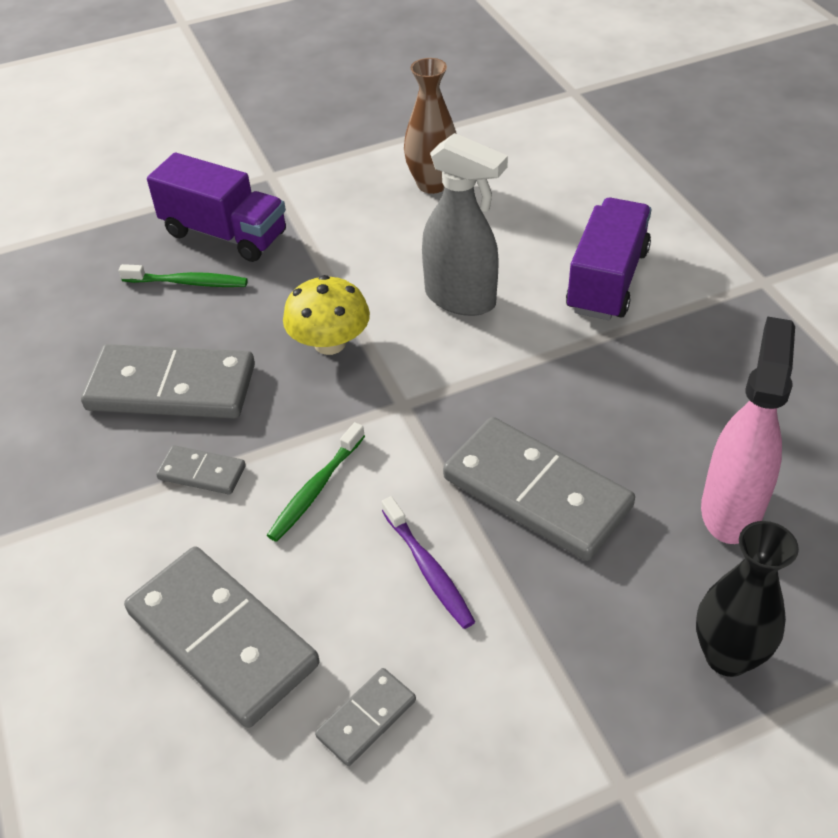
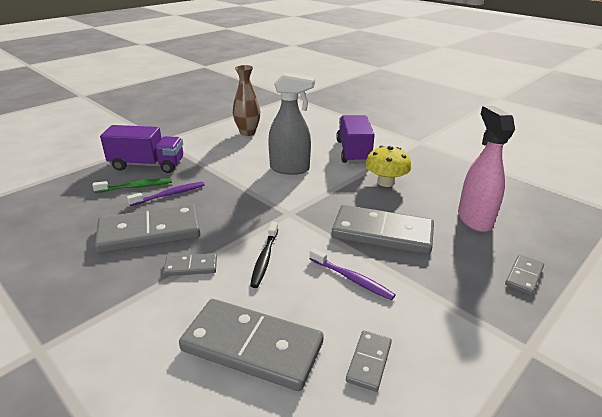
camera: 25 degrees left, 15 degrees down
green toothbrush [267,422,365,542] -> black toothbrush [250,222,278,288]
yellow mushroom [283,275,370,355] -> yellow mushroom moved to [365,146,411,187]
black vase [696,521,799,677] -> grey domino [505,255,544,295]
none -> purple toothbrush [127,182,205,206]

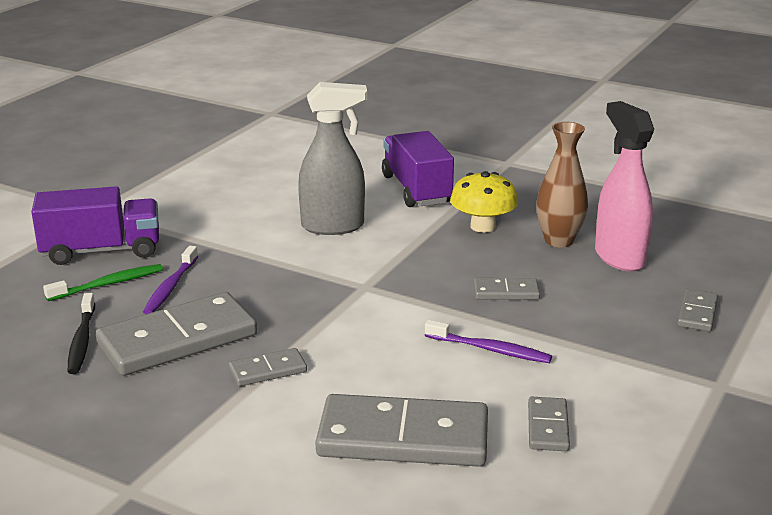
camera: 15 degrees left, 5 degrees down
purple toothbrush [127,182,205,206] -> purple toothbrush turned 150 degrees clockwise [143,246,198,314]
brown vase [233,65,260,136] -> brown vase moved to [536,122,588,247]
black toothbrush [250,222,278,288] -> black toothbrush moved to [68,293,95,374]
grey domino [332,205,434,255] -> grey domino [473,278,540,300], size x0.47

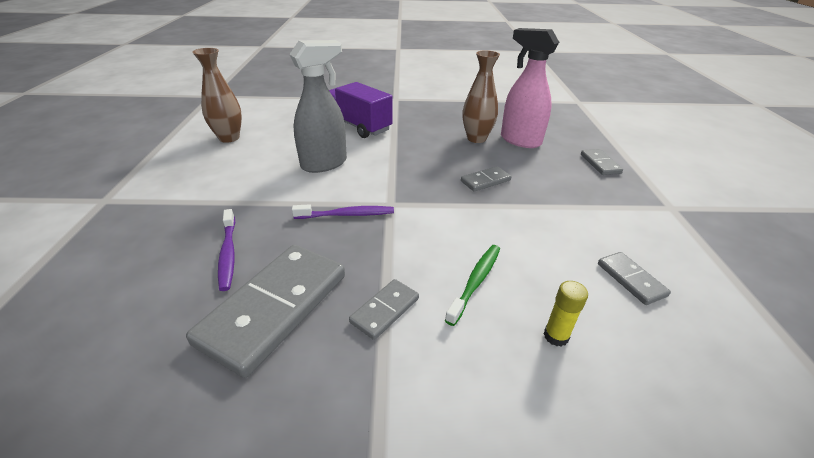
camera: 30 degrees left, 10 degrees up
purple truck [31,186,159,265] -> none
green toothbrush [43,264,163,301] -> green toothbrush moved to [445,245,500,326]
black toothbrush [68,293,95,374] -> none
grey domino [316,394,488,467] -> yellow glue stick [544,281,588,347]
purple toothbrush [425,320,552,363] -> purple toothbrush moved to [292,204,394,219]
yellow mushroom [450,171,518,233] -> none
none -> brown vase [192,48,242,143]

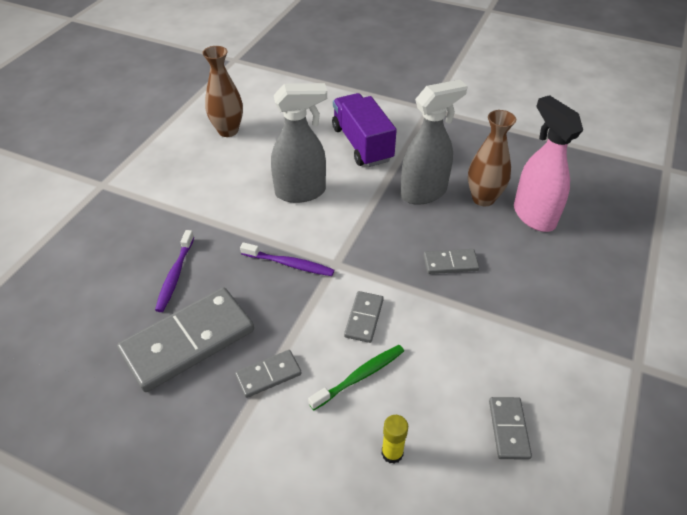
camera: 25 degrees right, 10 degrees up
grey domino [581,149,623,175] -> grey domino moved to [344,291,384,343]
none -> grey spray bottle [400,80,467,205]

